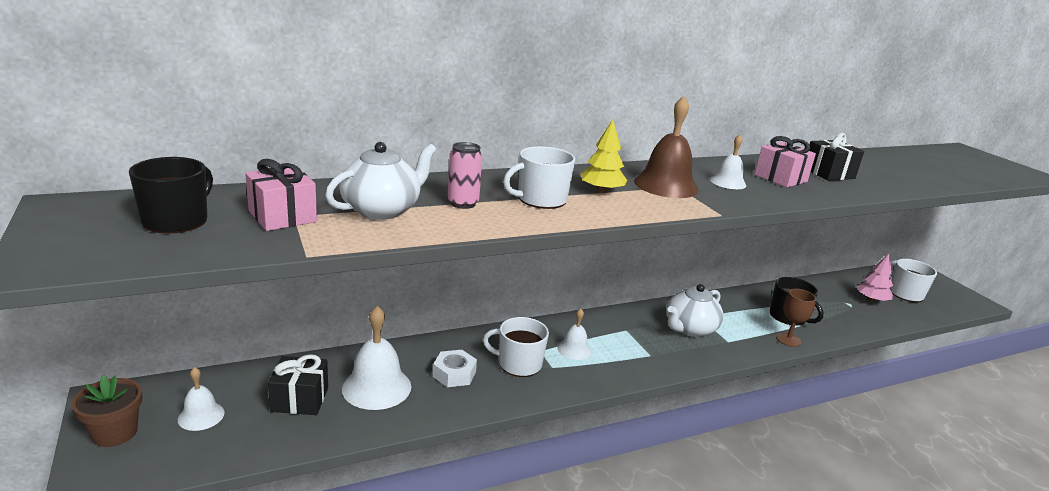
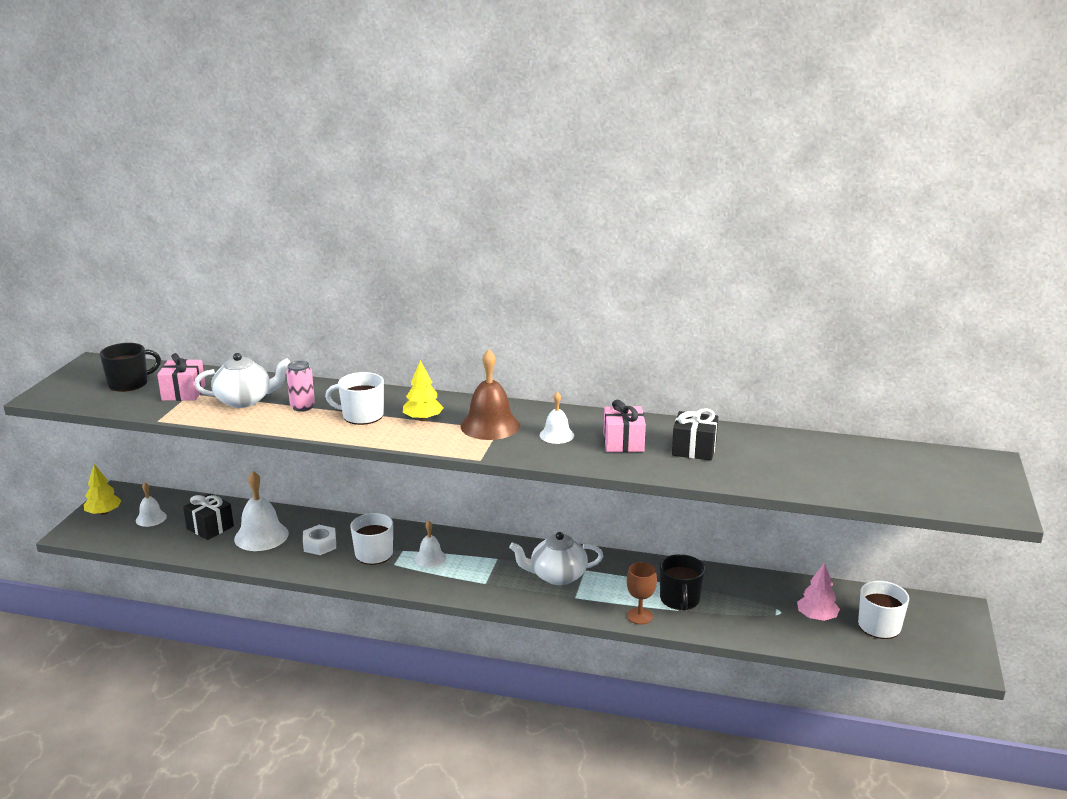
camera: 40 degrees right, 0 degrees up
brown flower pot [71,375,142,447] -> yellow tree [84,464,122,515]

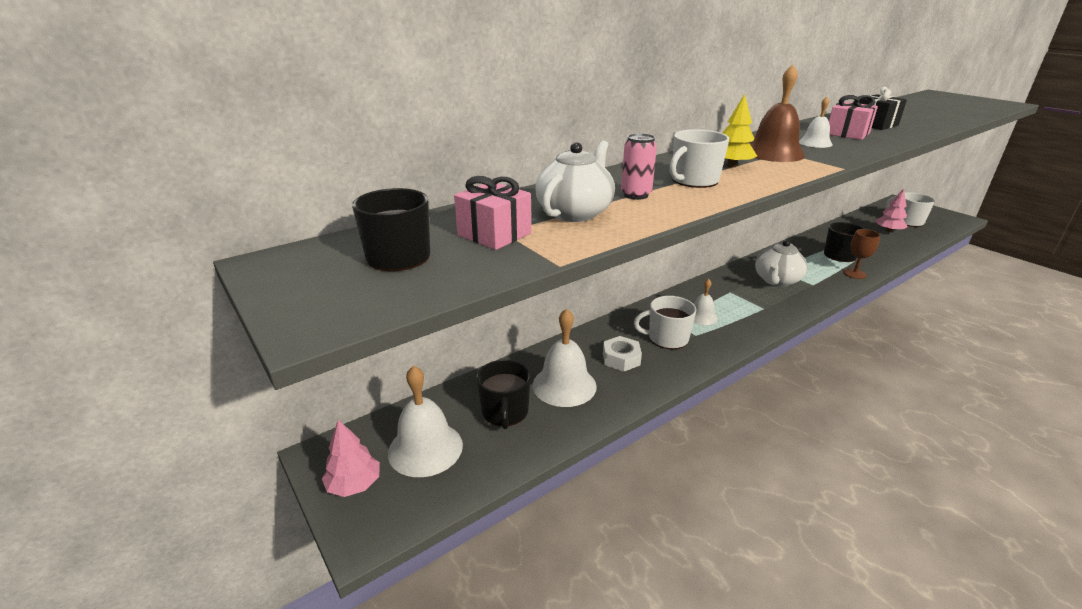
camera: 50 degrees left, 5 degrees up
yellow tree [84,464,122,515] -> pink tree [322,420,380,497]
white bell [136,483,167,527] -> white bell [388,365,463,477], size x1.74
black gift [183,493,234,540] -> black mug [476,360,531,429]

